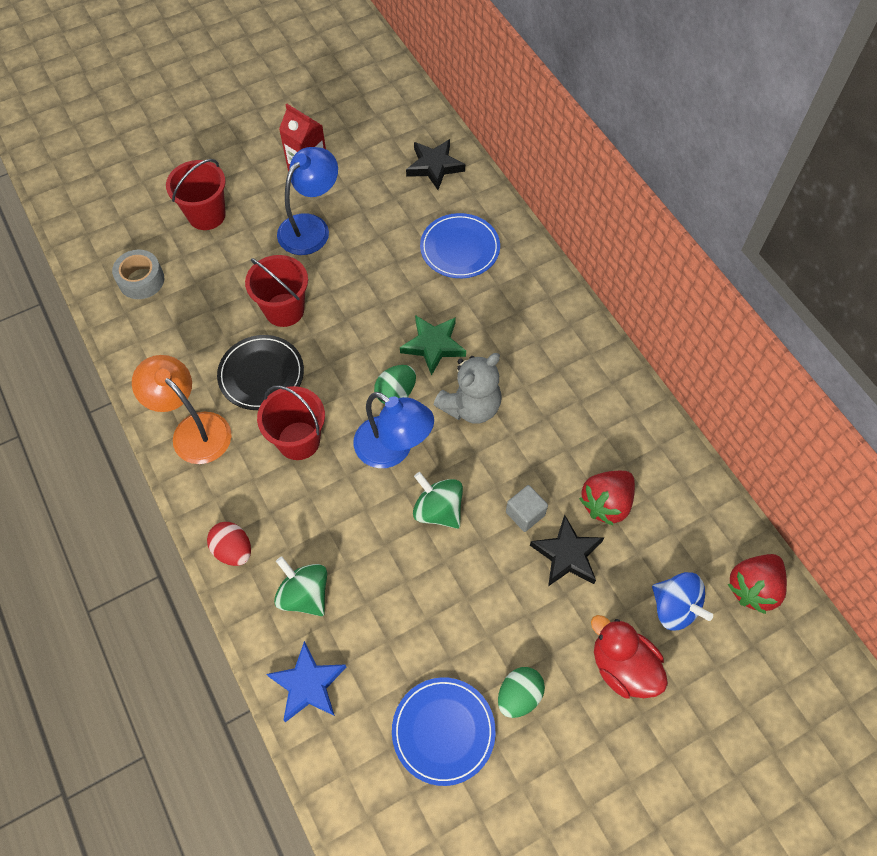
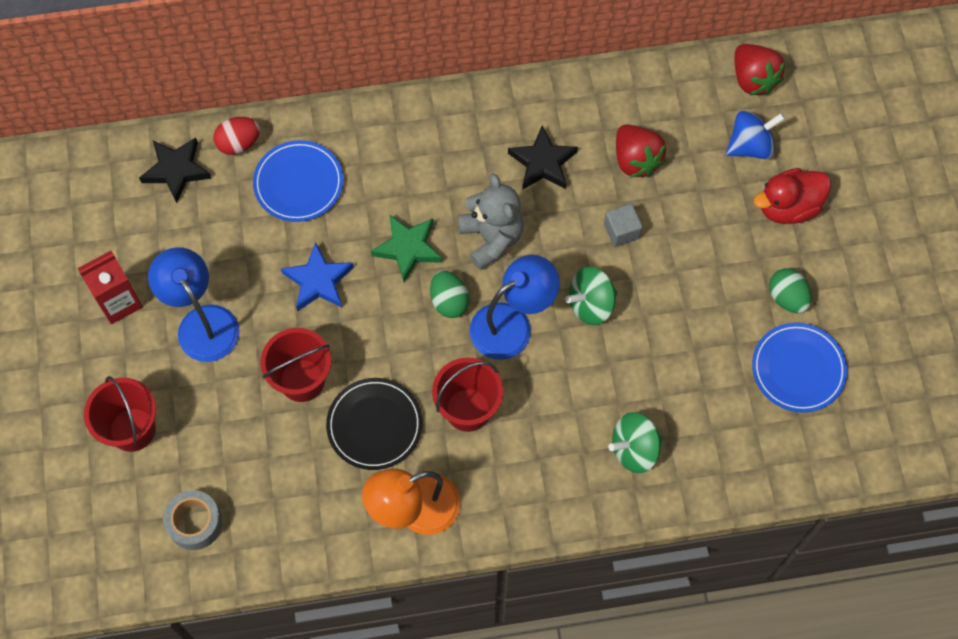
camera: 70 degrees left, 5 degrees up
red egg [207,522,251,566] -> red egg moved to [214,117,260,155]
blue star [267,641,346,722] -> blue star moved to [281,242,354,311]
black star [530,515,604,586] -> black star moved to [508,126,578,190]

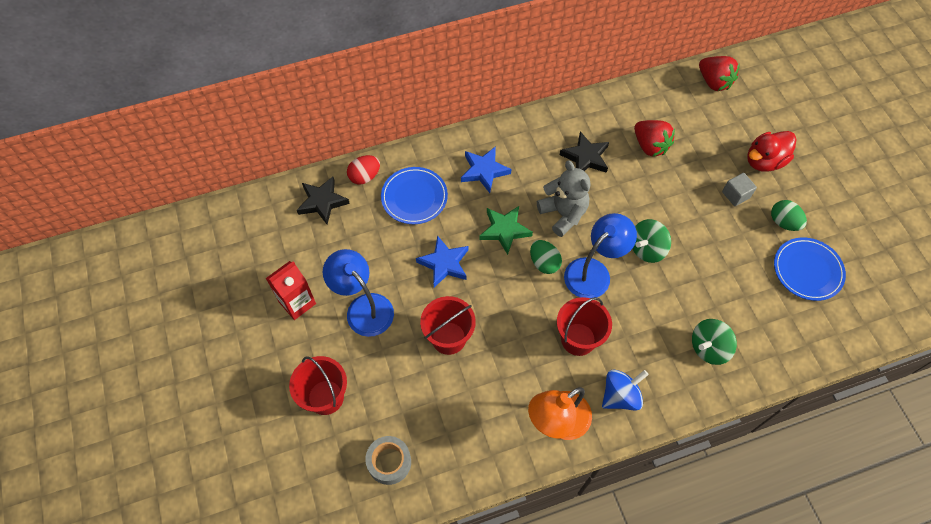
camera: 10 degrees left, 5 degrees down
black plate [326,378,423,470] -> none
grey cube [604,204,643,247] -> grey cube moved to [722,173,757,206]
blue spinning top [726,111,785,159] -> blue spinning top moved to [602,369,649,410]
none -> blue star [461,146,511,193]

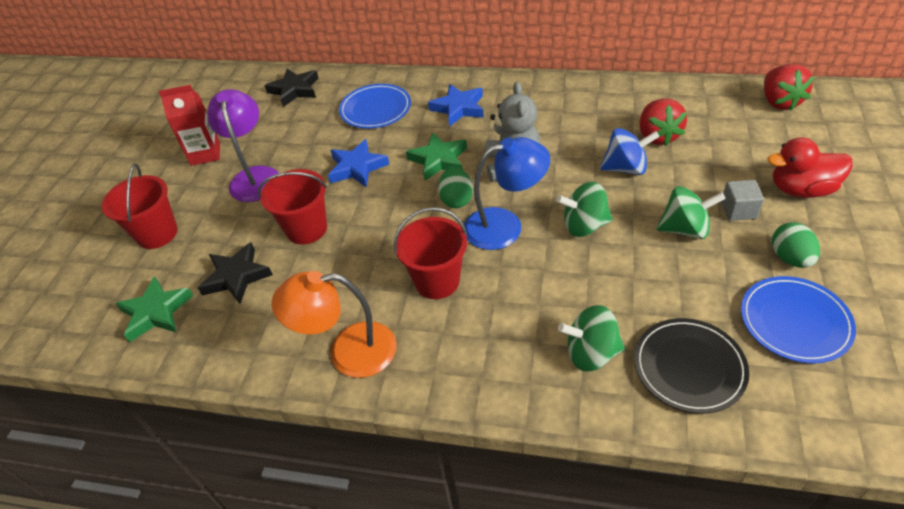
camera: 35 degrees right, 15 degrees down
blue lamp [323,249,394,337] -> purple lamp [207,89,280,202]
red egg [347,155,380,185] -> none
grey tape [365,436,411,485] -> green star [115,276,193,342]
black star [560,131,609,173] -> black star moved to [198,242,273,304]
blue spinning top [602,369,649,410] -> blue spinning top moved to [600,128,659,175]
none -> black plate [634,318,749,414]
none -> green spinning top [656,186,726,239]

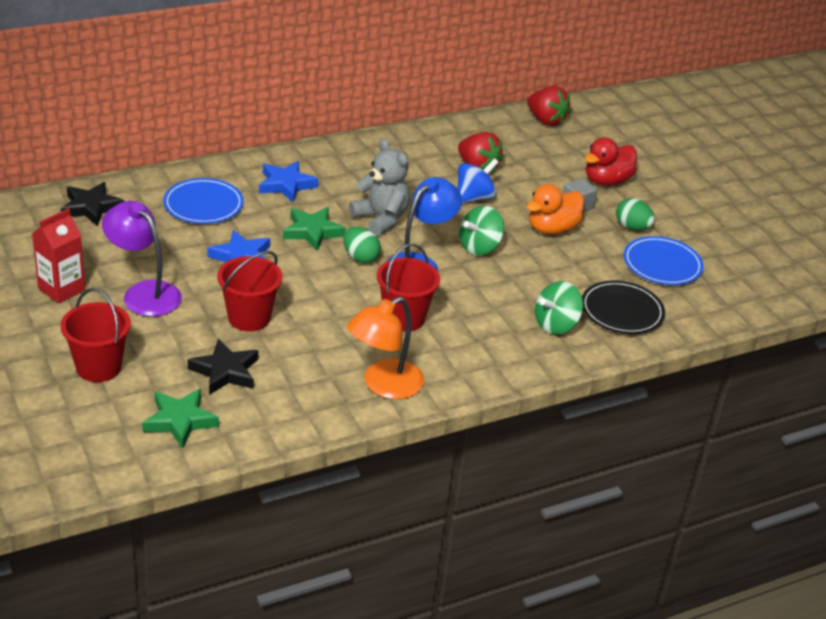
camera: 45 degrees left, 10 degrees down
green spinning top [656,186,726,239] -> orange duck [526,184,584,234]

